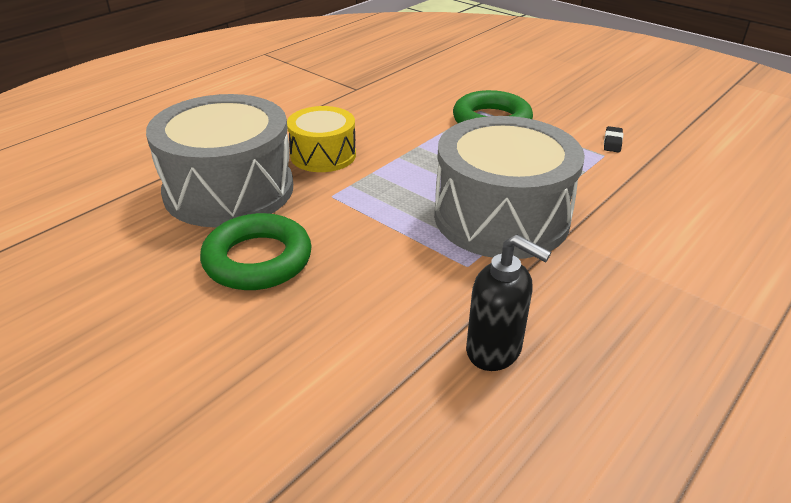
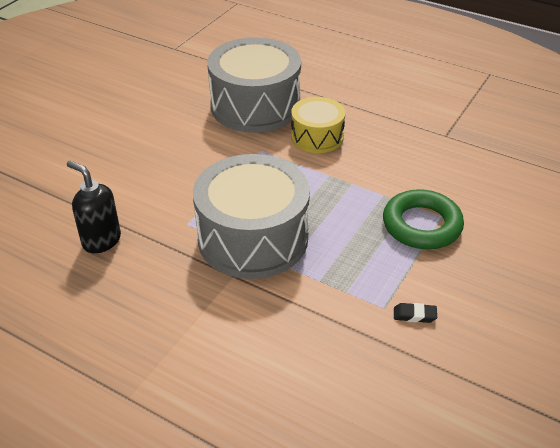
camera: 80 degrees right, 5 degrees up
green ring [200,213,312,290] -> none
black soap dispenser [466,235,551,371] -> black soap dispenser turned 105 degrees clockwise [67,160,121,253]

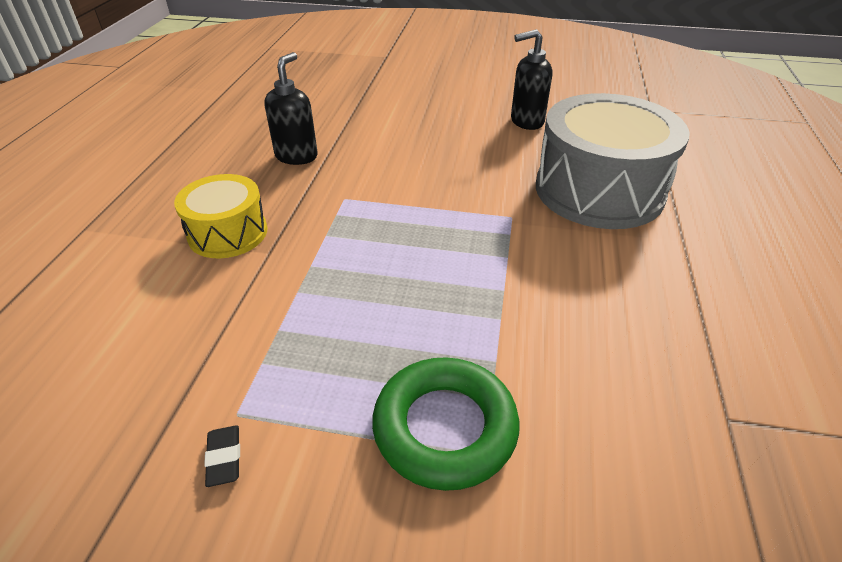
camera: 70 degrees right, 0 degrees up
grey drum [193,154,310,279] -> none
yellow drum [291,97,345,153] -> yellow drum moved to [174,174,268,258]
none -> black soap dispenser [511,29,552,130]

